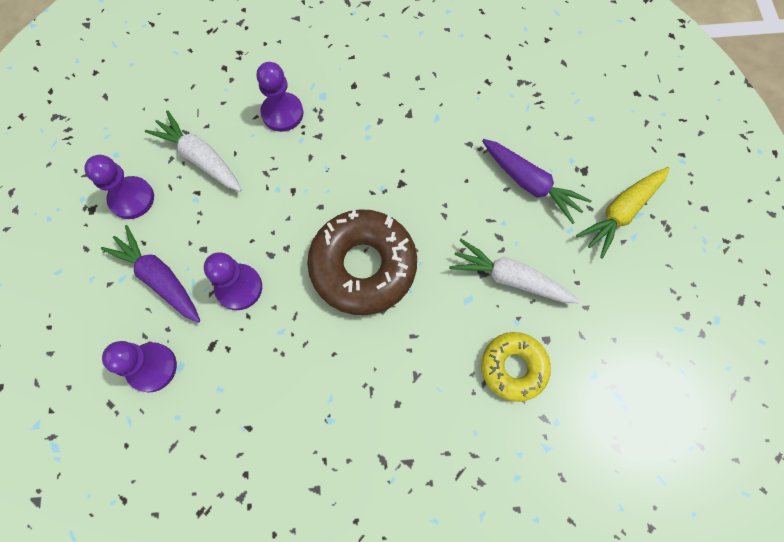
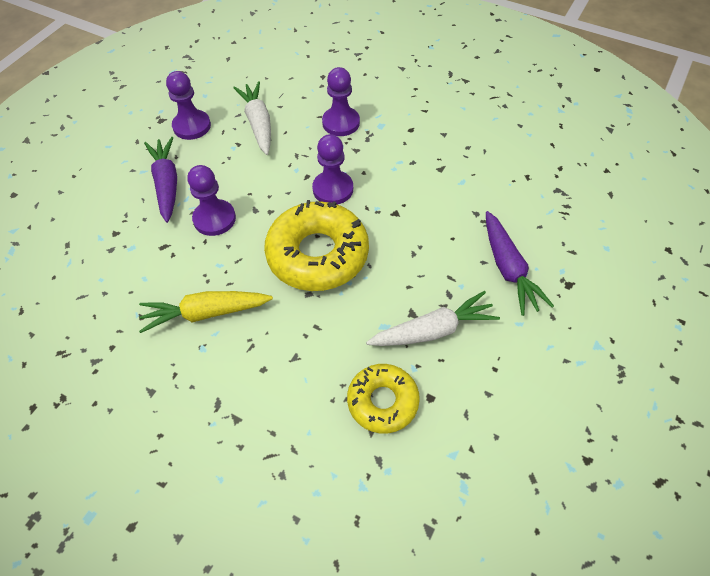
camera: 35 degrees right, 15 degrees down
purple pawn [102,341,177,392] -> purple pawn moved to [312,134,353,204]
brown donut [307,209,417,315] -> yellow donut [264,200,369,291]
white carrot [449,239,580,303] -> white carrot turned 105 degrees clockwise [366,291,500,346]
yellow carrot [576,167,670,258] -> yellow carrot moved to [139,291,273,333]

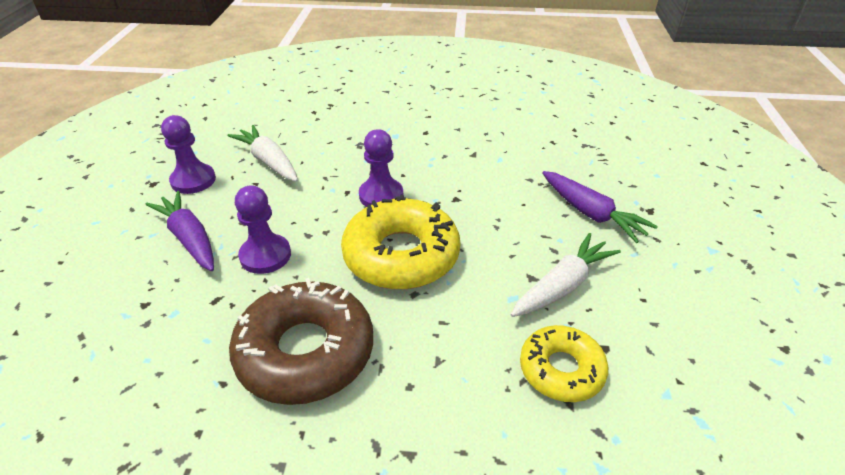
camera: 25 degrees left, 15 degrees down
yellow carrot [139,291,273,333] -> brown donut [229,278,373,405]
purple pawn [322,67,360,136] -> none

